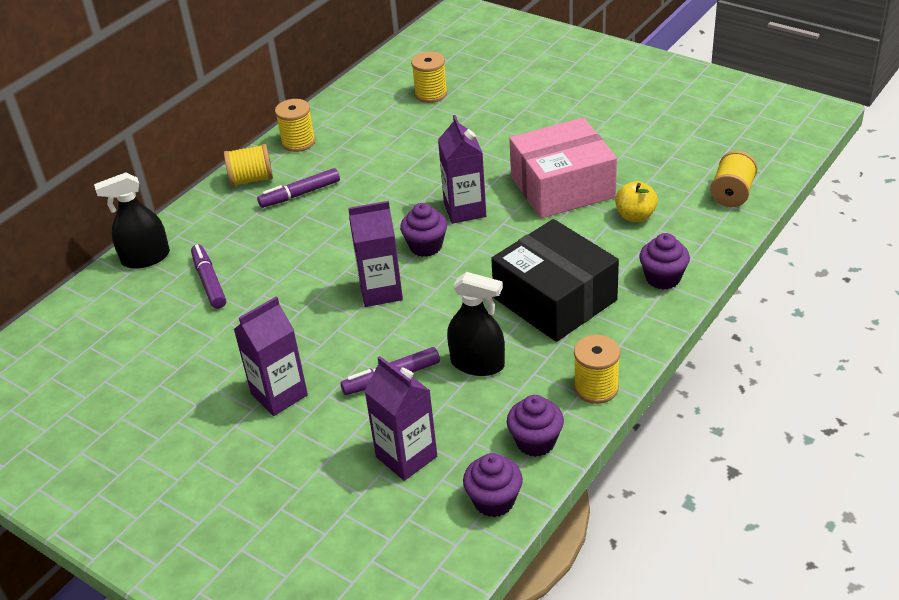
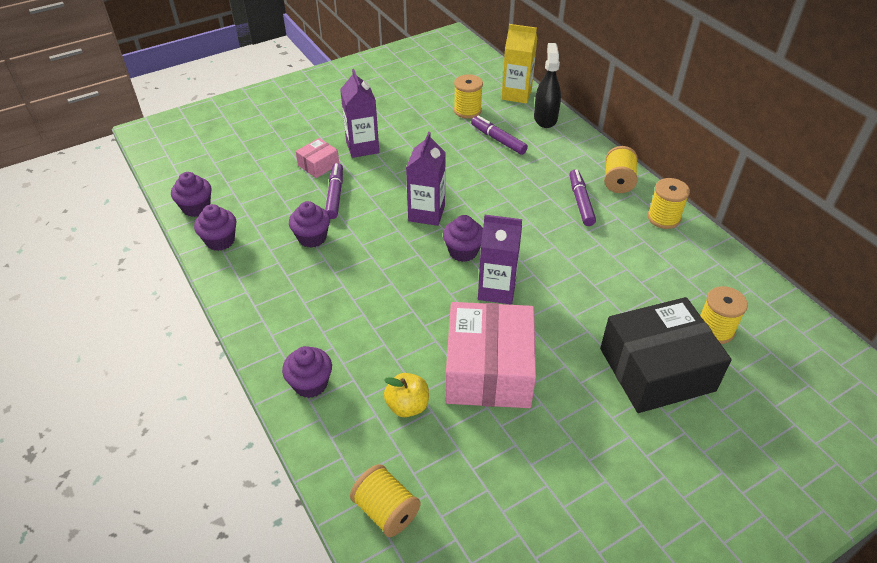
camera: 110 degrees right, 5 degrees up
purple marker [191,244,226,309] -> purple marker turned 135 degrees counterclockwise [471,115,528,155]
purple carton [364,356,437,481] -> none
black spray bottle [447,272,505,376] -> purple cupcake [289,201,330,248]
black box [491,219,619,342] -> black box moved to [600,297,732,413]
yellow spool [574,335,620,404] -> yellow spool moved to [454,74,483,119]
none -> pink box [295,138,339,178]
none -> yellow carton [501,24,537,104]

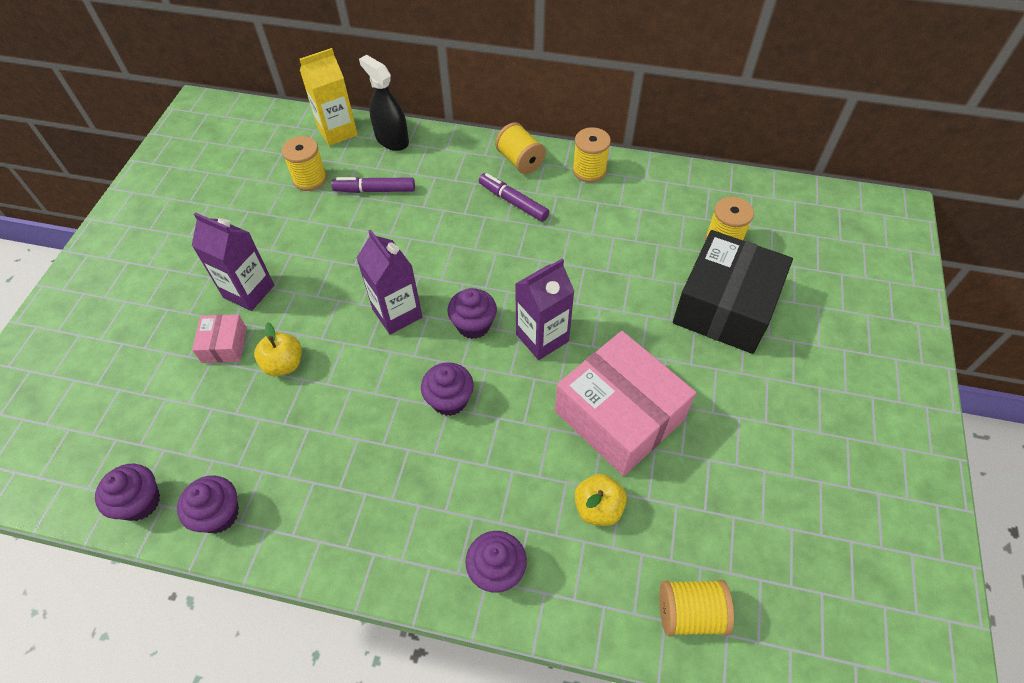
camera: 45 degrees left, 10 degrees up
purple cupcake [289,201,330,248] -> purple cupcake moved to [421,362,474,416]
purple marker [325,163,343,219] -> yellow apple [254,322,302,376]

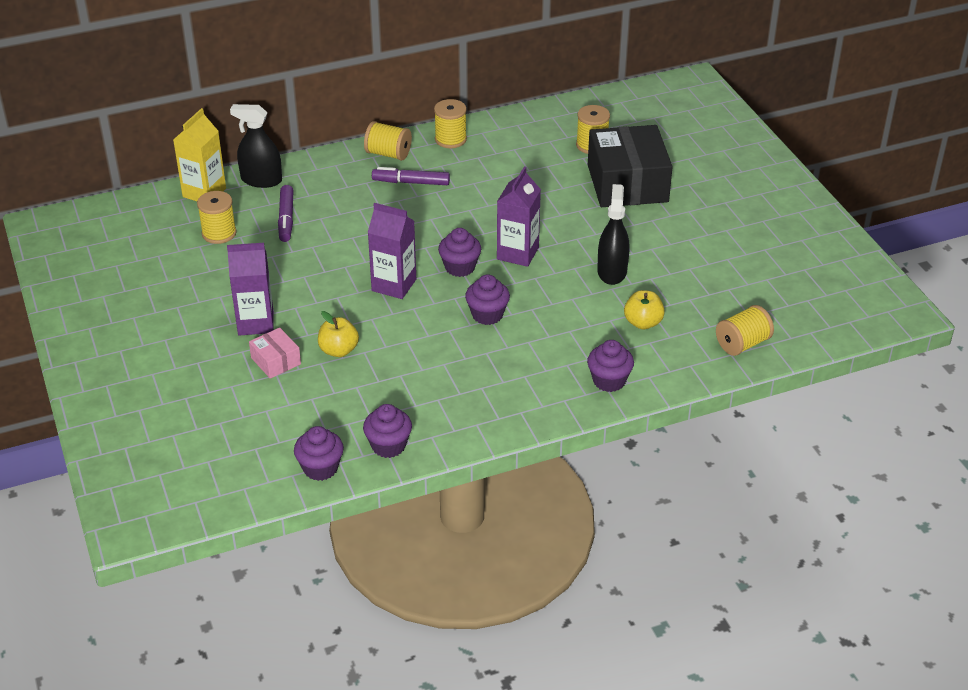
camera: 35 degrees left, 15 degrees down
purple marker [331,177,415,193] -> purple marker turned 60 degrees counterclockwise [278,185,294,242]
pink box [555,331,696,476] -> black spray bottle [597,184,629,285]

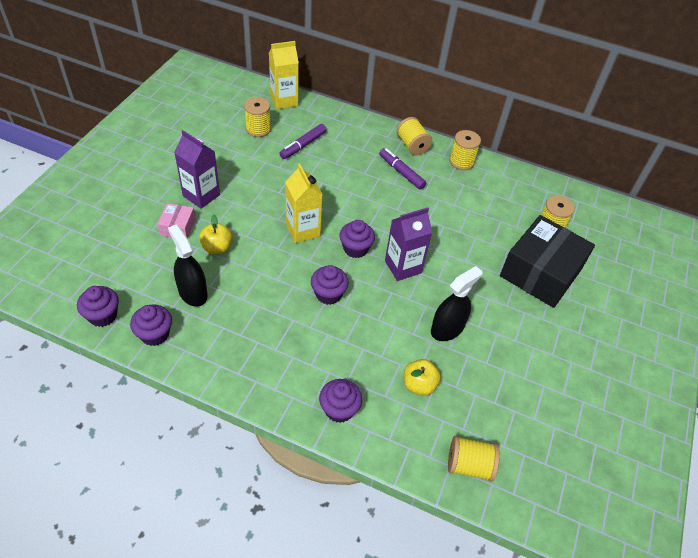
camera: 40 degrees right, 10 degrees up
black spray bottle [230,104,282,188] -> black spray bottle moved to [168,224,208,307]
purple carton [368,203,416,299] -> yellow carton [285,164,323,243]

